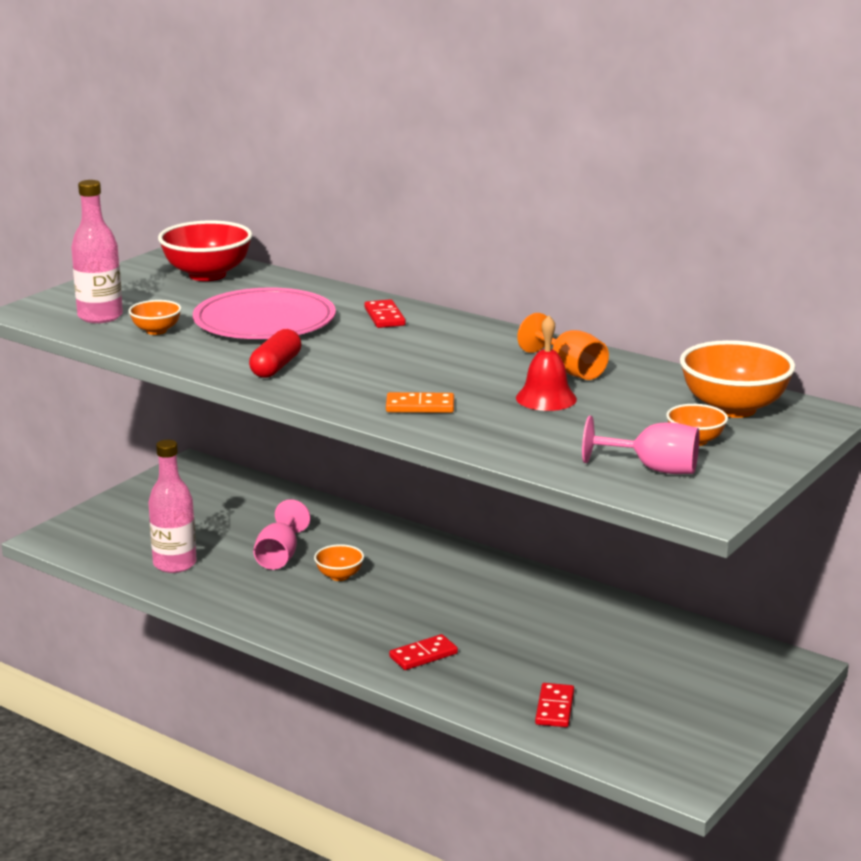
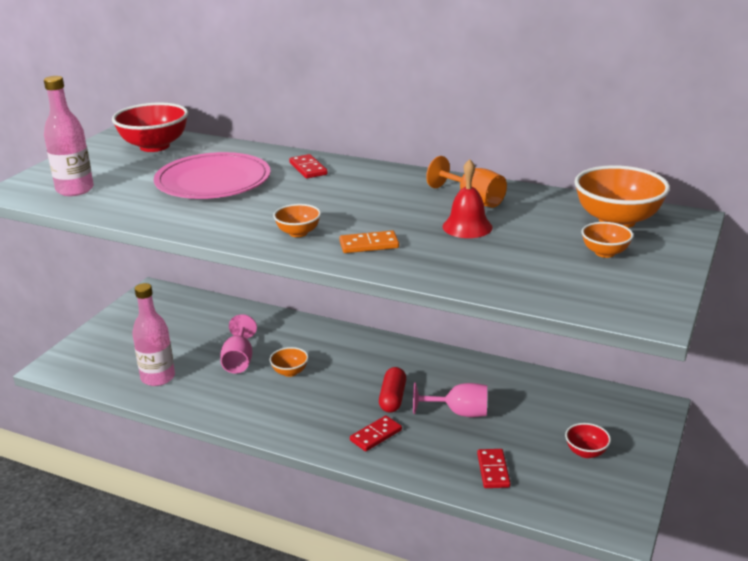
camera: 10 degrees left, 5 degrees up
orange bowl [128,300,182,335] -> orange bowl moved to [273,204,321,237]
red capsule [249,329,301,378] -> red capsule moved to [379,367,406,413]
pink goblet [582,416,699,474] -> pink goblet moved to [413,382,487,417]
none -> red bowl [565,423,611,458]

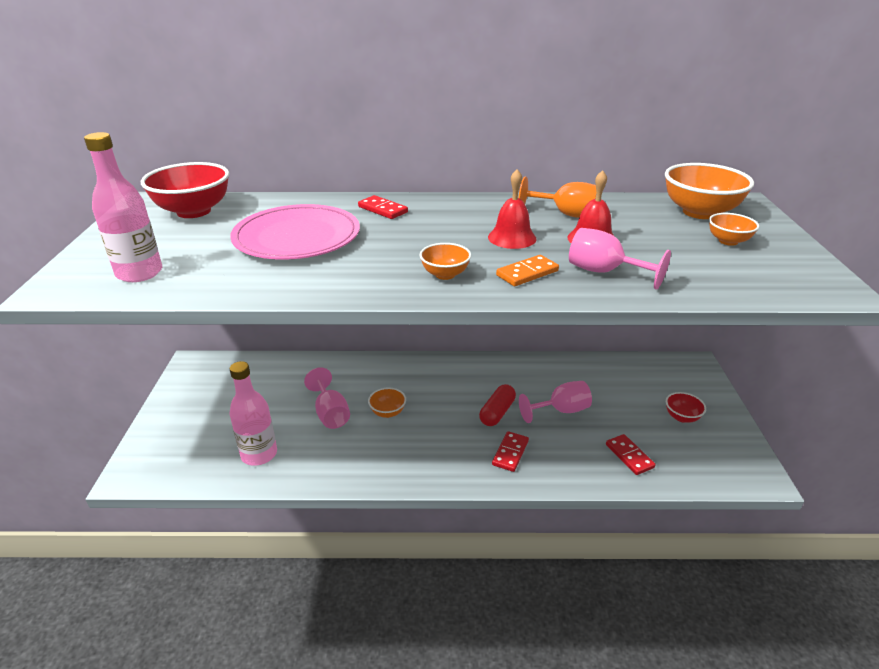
camera: 25 degrees left, 5 degrees up
red capsule [379,367,406,413] -> red capsule turned 45 degrees clockwise [479,384,516,426]
none -> red bell [488,169,536,249]
none -> pink goblet [569,228,671,290]

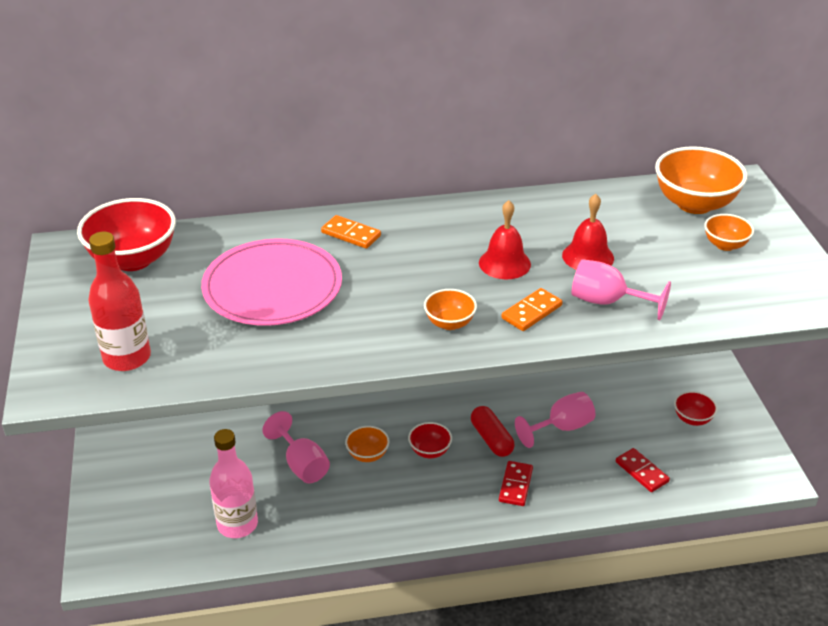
camera: 10 degrees left, 5 degrees up
pink bottle [84,132,162,282] -> red bottle [88,232,151,371]
red domino [358,195,408,219] -> orange domino [321,215,381,249]
red capsule [479,384,516,426] -> red capsule turned 45 degrees counterclockwise [471,406,514,457]
orange goblet [518,177,596,218] -> none
none -> red bowl [408,422,452,458]

